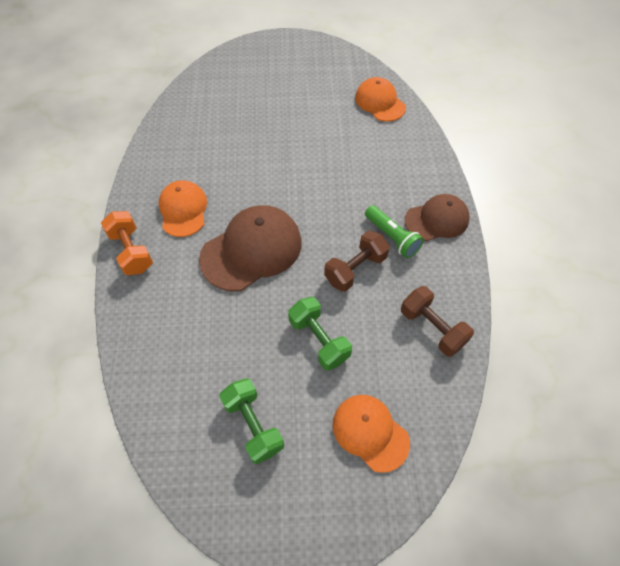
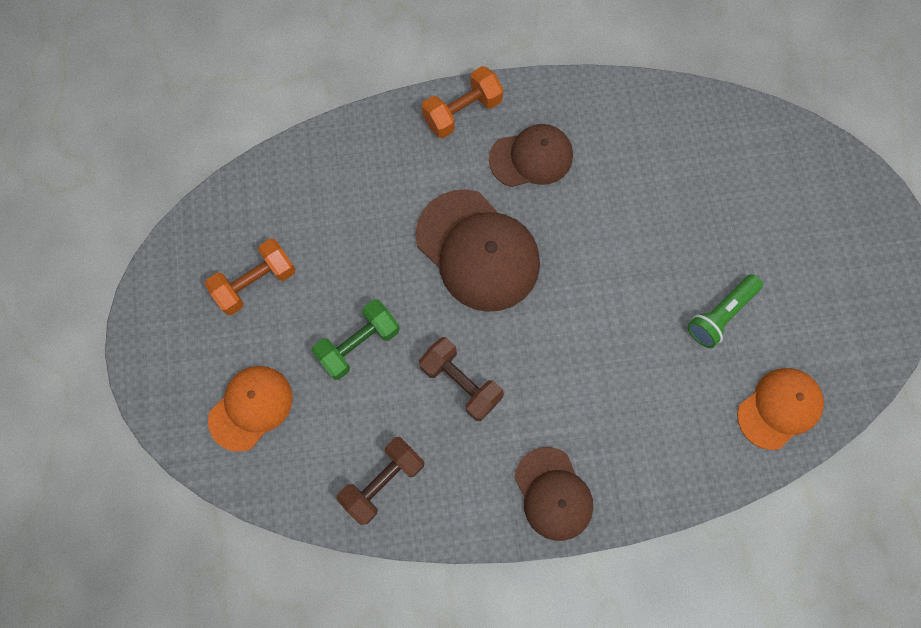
camera: 85 degrees right, 15 degrees up
orange cap [159,180,207,237] -> brown cap [489,124,573,187]
green dumbbell [219,378,284,464] -> orange dumbbell [205,238,296,315]
green flashlight [365,205,424,258] -> green flashlight moved to [687,274,763,348]

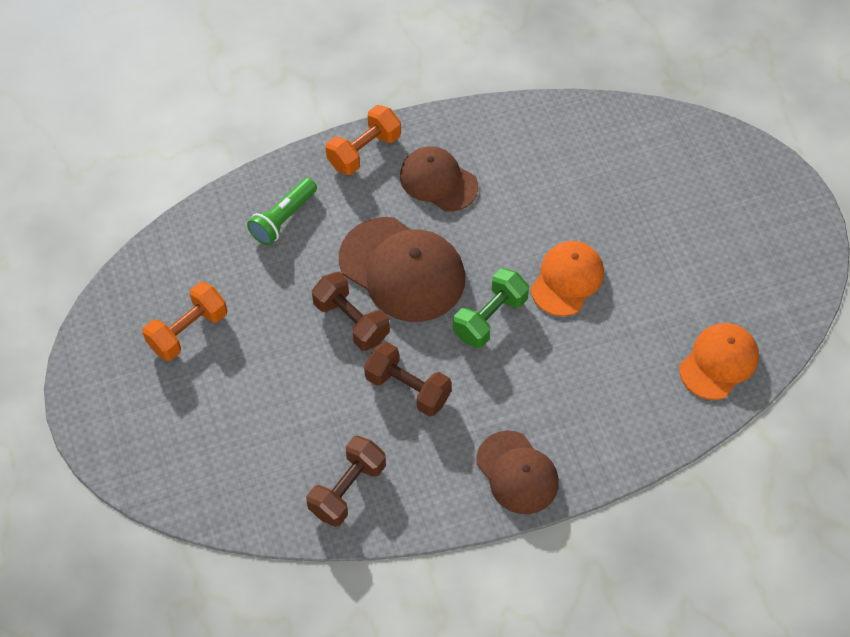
camera: 10 degrees left, 15 degrees down
orange cap [208,366,293,452] -> orange cap moved to [531,241,604,316]
green dumbbell [312,299,400,380] -> green dumbbell moved to [453,268,529,348]
brown cap [489,124,573,187] -> brown cap turned 120 degrees counterclockwise [400,146,478,212]
green flashlight [687,274,763,348] -> green flashlight moved to [247,178,317,246]
none -> brown dumbbell [312,272,390,351]

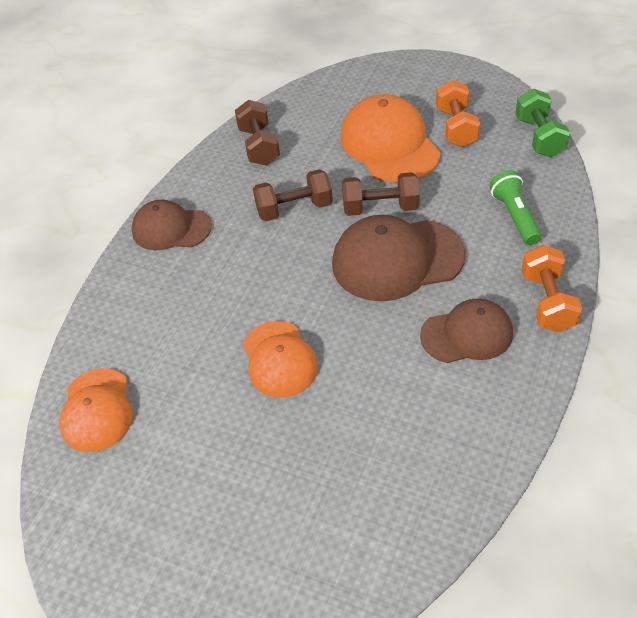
camera: 135 degrees right, 10 degrees down
green dumbbell [453,268,529,348] -> green dumbbell moved to [515,89,570,157]
none -> orange cap [340,94,441,183]

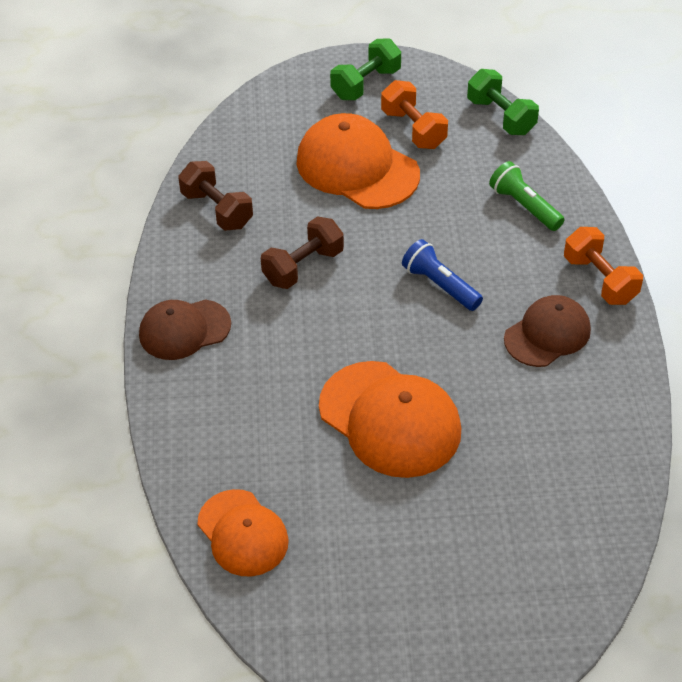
camera: 30 degrees left, 0 degrees up
orange cap [243,321,318,398] -> orange cap [319,361,461,478], size x1.56
brown cap [332,215,466,301] -> blue flashlight [402,239,483,311]
brown dumbbell [342,172,420,216] -> none
none -> green dumbbell [330,38,401,100]

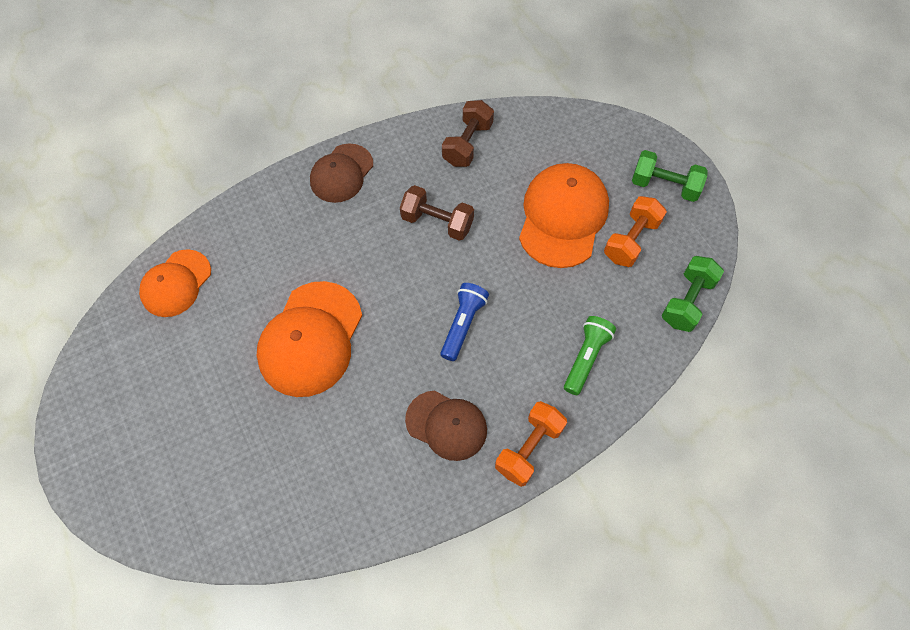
camera: 65 degrees right, 15 degrees up
brown cap [139,299,231,360] -> brown cap turned 105 degrees counterclockwise [310,143,373,203]

